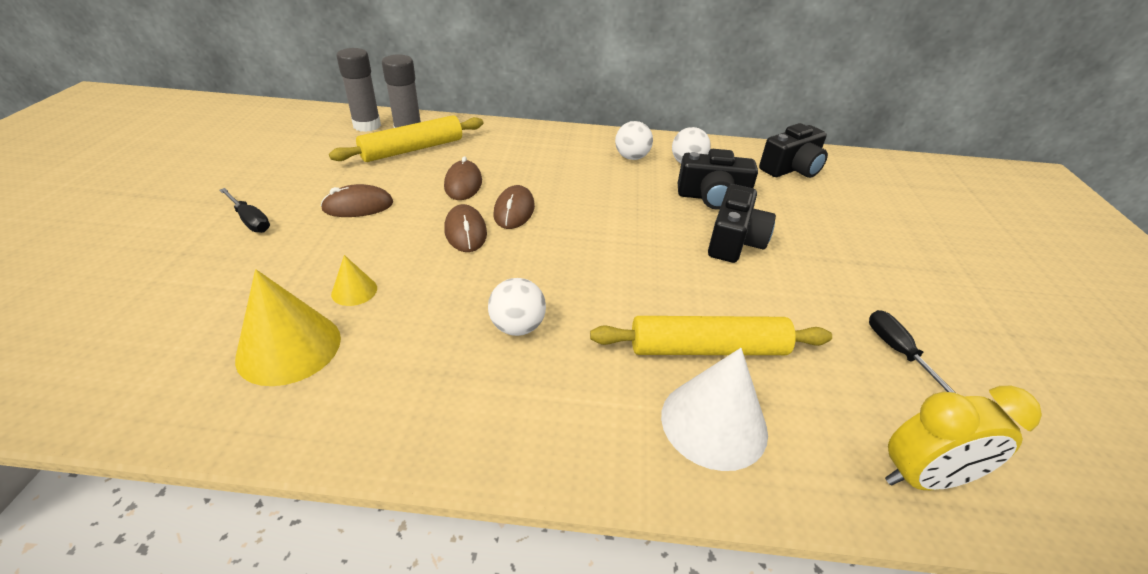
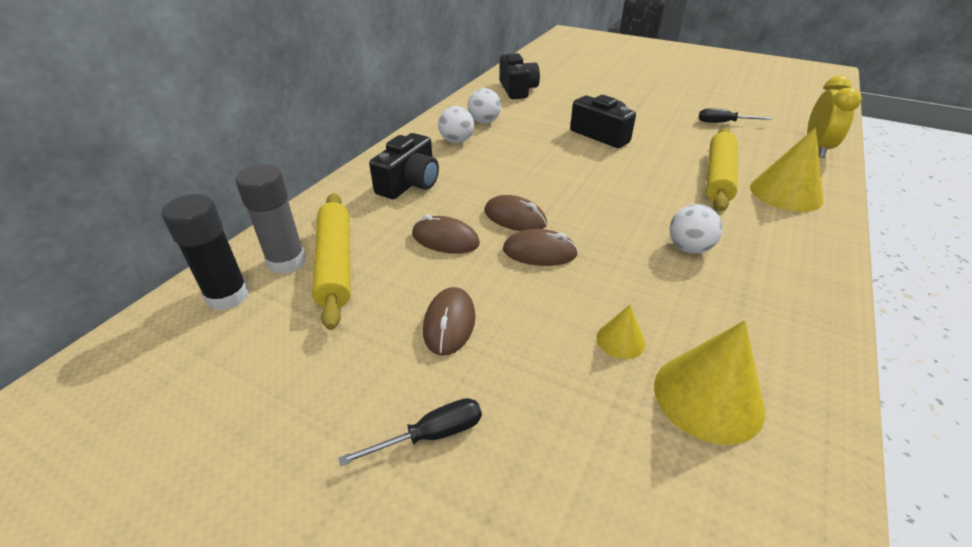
camera: 65 degrees left, 0 degrees up
grey glue stick [336,48,381,132] -> black glue stick [162,194,249,311]
white cone [661,348,768,471] -> yellow cone [750,127,823,212]
black camera [678,149,758,210] -> black camera moved to [369,133,439,199]

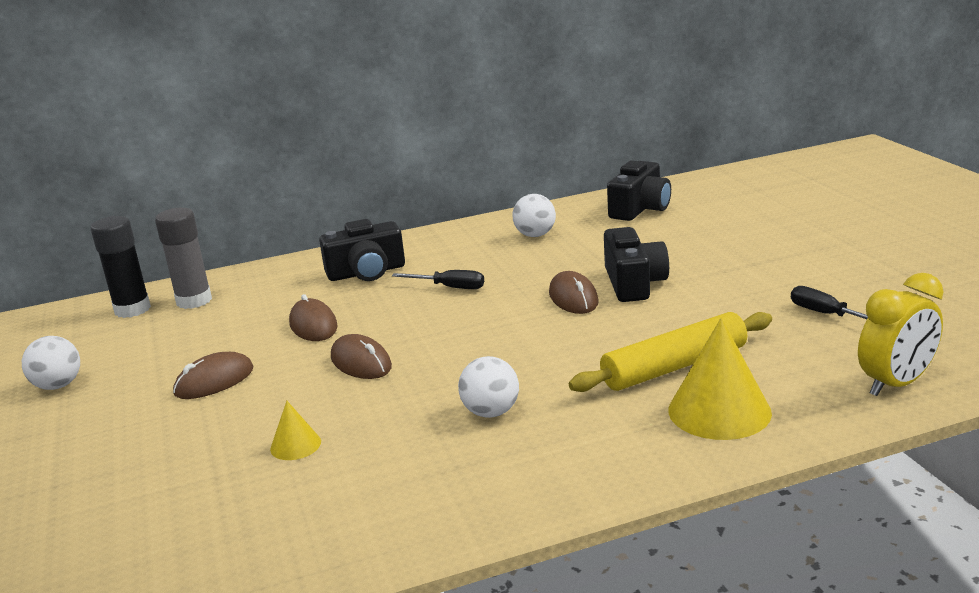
camera: 45 degrees right, 15 degrees down
yellow rolling pin [312,193,351,330] -> none
black screwdriver [338,398,482,466] -> black screwdriver moved to [392,270,484,289]
white ball [438,106,474,143] -> white ball moved to [22,336,80,390]
brown mouse [484,195,547,231] -> brown mouse moved to [549,271,599,314]
yellow cone [654,320,765,445] -> none

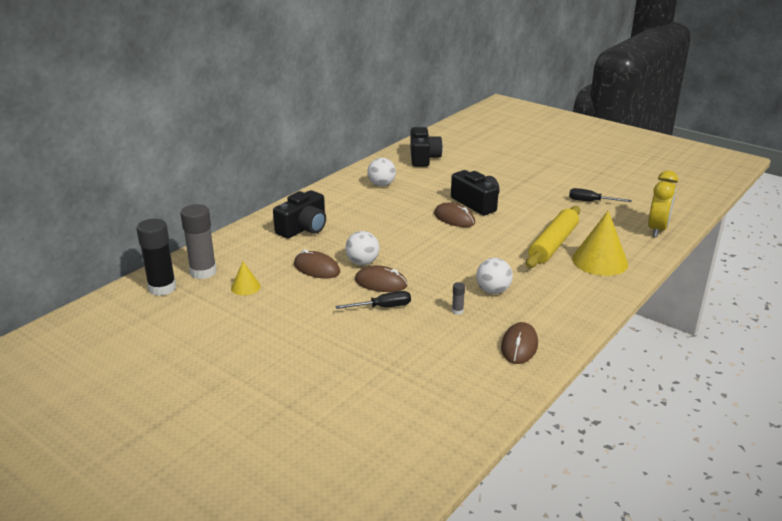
camera: 35 degrees left, 5 degrees up
white ball [22,336,80,390] -> white ball moved to [345,231,380,265]
brown mouse [173,352,254,399] -> brown mouse moved to [501,322,538,364]
yellow cone [270,401,321,460] -> yellow cone moved to [231,262,261,295]
black screwdriver [392,270,484,289] -> black screwdriver moved to [335,291,411,309]
none -> grey glue stick [452,282,465,315]

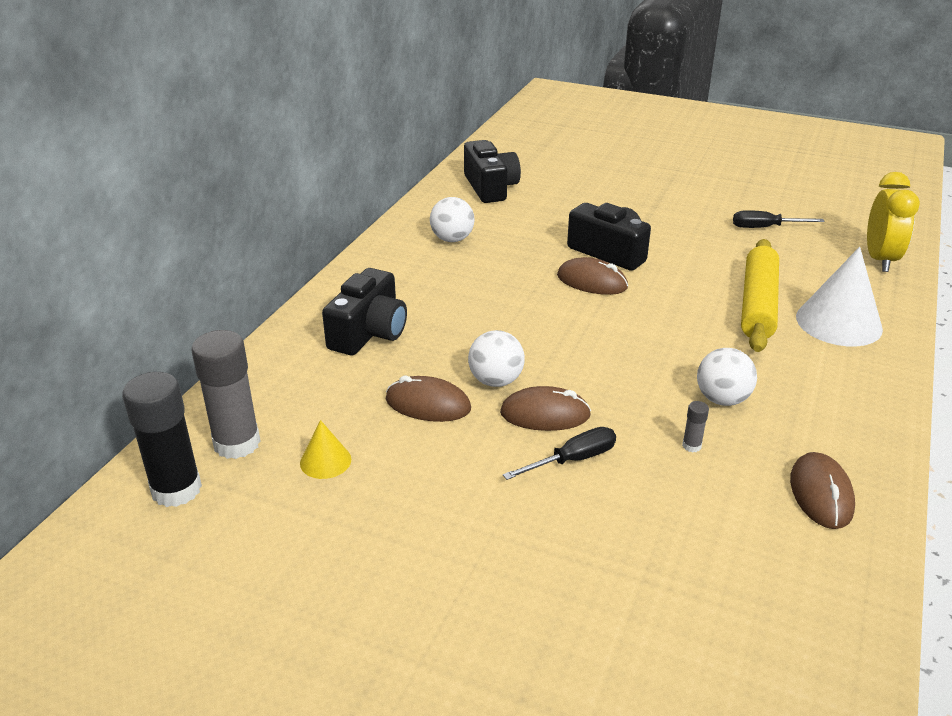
camera: 15 degrees left, 5 degrees up
yellow cone [572,211,628,276] -> white cone [796,247,883,347]

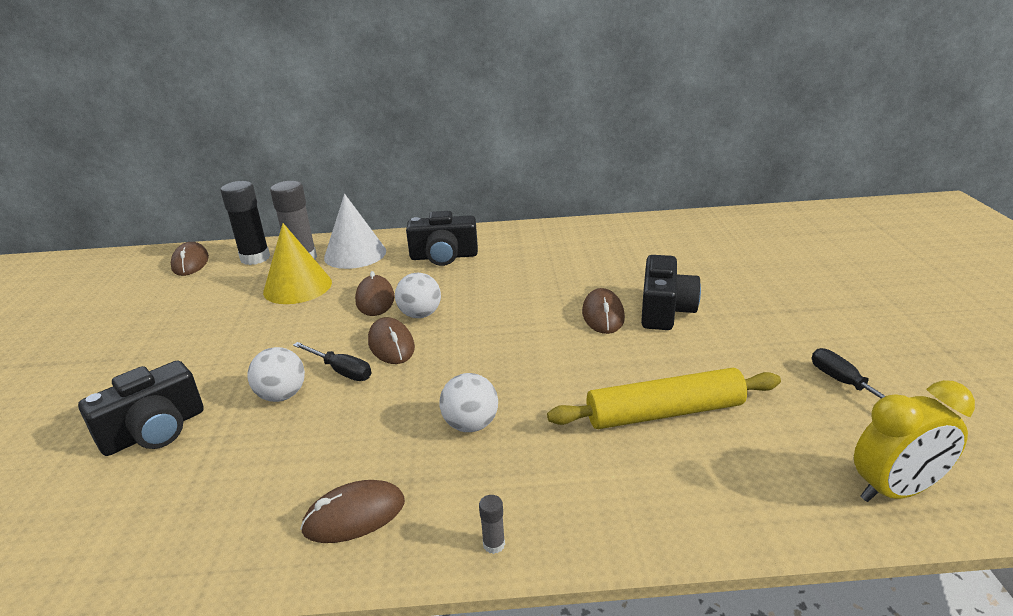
camera: 65 degrees right, 5 degrees down
yellow cone [300,420,351,479] -> yellow cone [263,223,332,304], size x1.97
white ball [430,197,475,242] -> white ball moved to [247,347,305,402]
black camera [464,140,521,203] -> black camera moved to [78,360,204,456]
grey glue stick [682,401,709,452] -> grey glue stick moved to [479,495,505,554]
white cone [796,247,883,347] -> white cone moved to [324,194,386,269]
none -> brown mouse [171,242,209,276]

